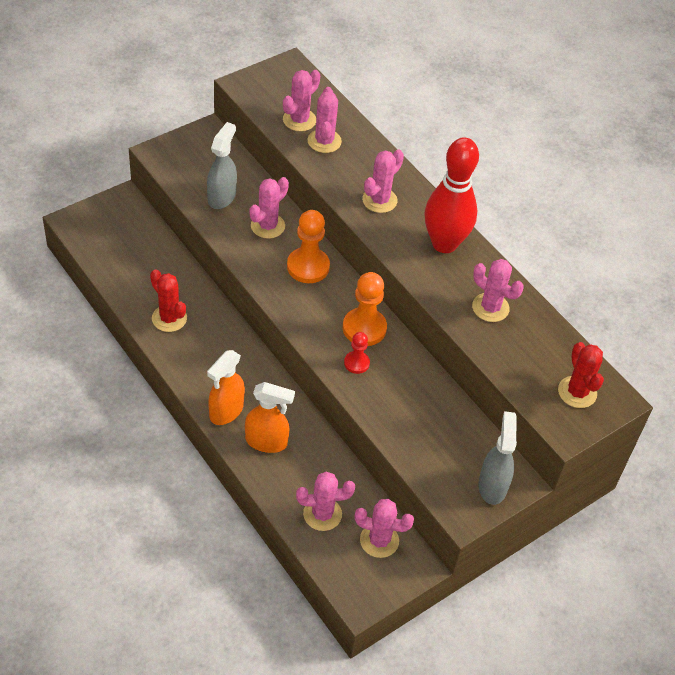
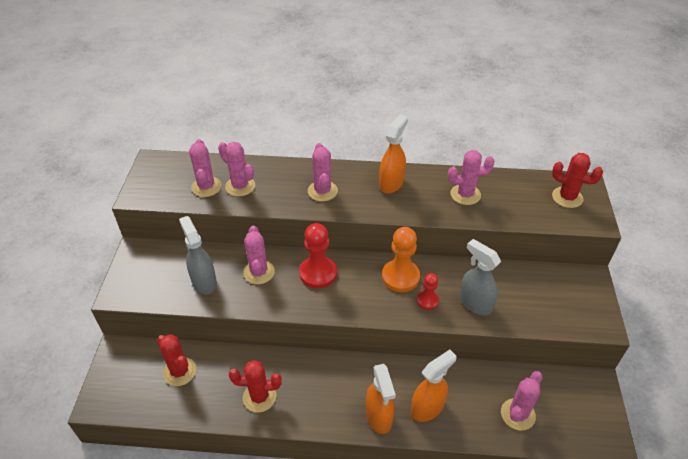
camera: 45 degrees left, 5 degrees down
orange pawn [287,210,330,283] -> red pawn [299,223,337,288]
pink cactus [355,499,414,558] -> none
red bowling pin [424,137,479,253] -> orange spray bottle [379,114,408,193]
grey spray bottle [478,411,517,505] -> grey spray bottle moved to [459,239,501,315]
none -> red cactus [157,334,196,386]

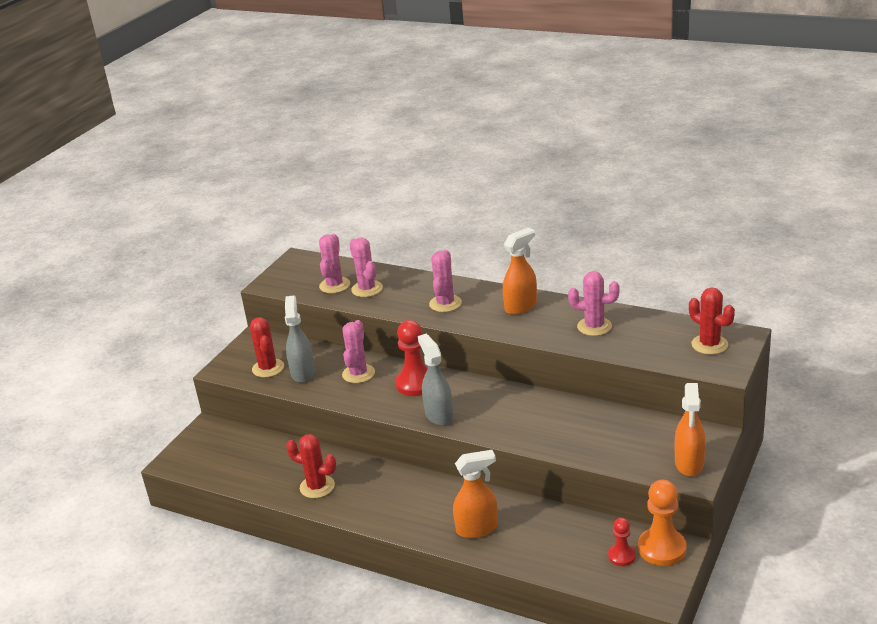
camera: 25 degrees right, 15 degrees down
red cactus [157,334,196,386] -> red cactus moved to [250,317,284,378]
orange spray bottle [366,364,396,434] -> orange spray bottle moved to [675,383,706,476]
orange pawn [382,227,420,292] -> orange pawn moved to [638,480,687,566]
red pawn [417,273,439,310] -> red pawn moved to [608,518,636,566]
grey spray bottle [459,239,501,315] -> grey spray bottle moved to [418,334,453,426]
pink cactus [501,371,543,430] -> none

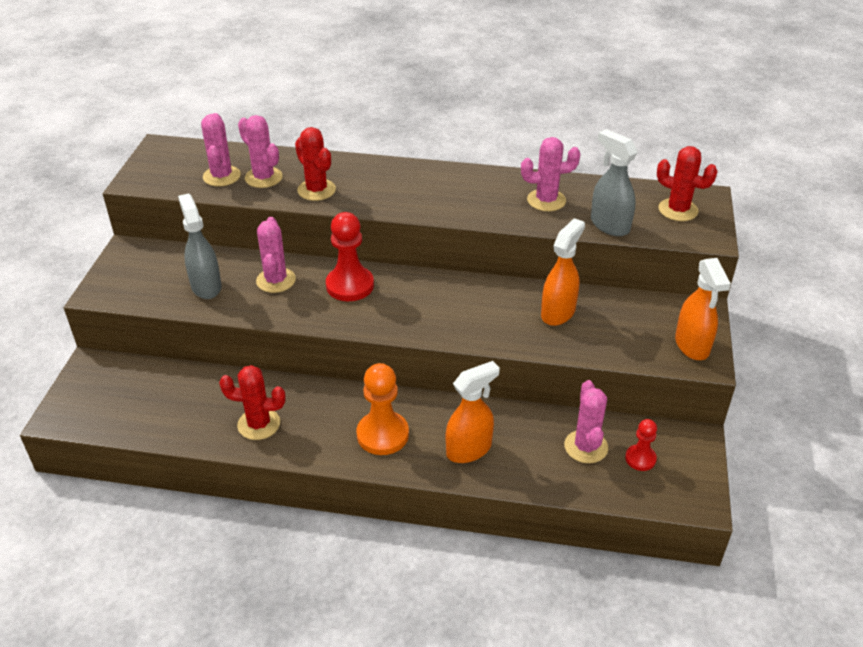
camera: 20 degrees left, 10 degrees up
red cactus [250,317,284,378] -> red cactus moved to [295,127,336,201]
grey spray bottle [418,334,453,426] -> grey spray bottle moved to [591,129,638,236]
pink cactus [429,250,462,312] -> pink cactus moved to [564,380,608,463]
orange spray bottle [503,228,537,315] -> orange spray bottle moved to [541,218,585,326]
orange pawn [638,480,687,566] -> orange pawn moved to [357,363,409,455]

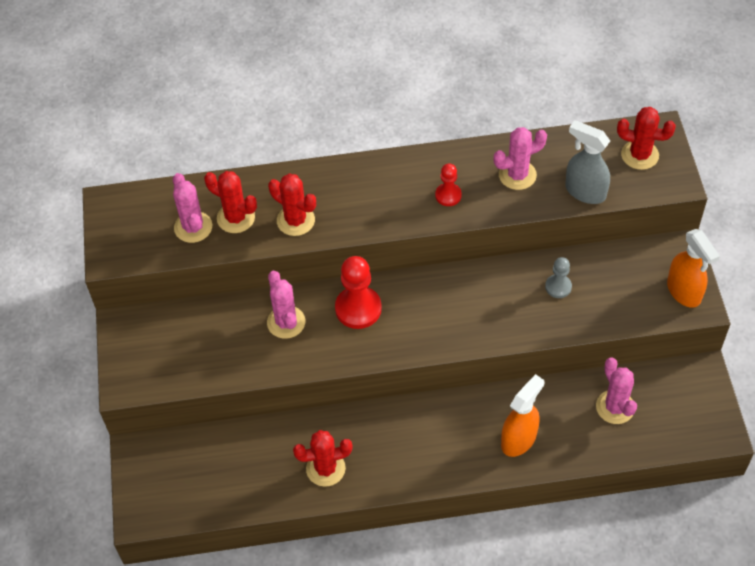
camera: 15 degrees left, 15 degrees up
grey spray bottle [178,194,221,299] -> none
pink cactus [238,115,283,188] -> red cactus [204,171,257,233]
orange pawn [357,363,409,455] -> none
orange spray bottle [541,218,585,326] -> grey pawn [545,257,572,298]
red pawn [625,419,657,471] -> red pawn moved to [435,164,462,206]

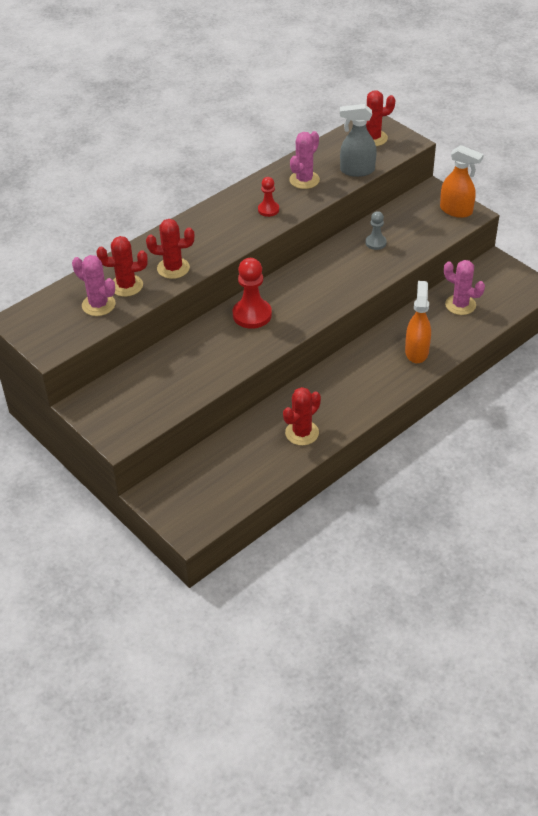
camera: 35 degrees left, 10 degrees down
pink cactus [267,271,306,339] -> none

